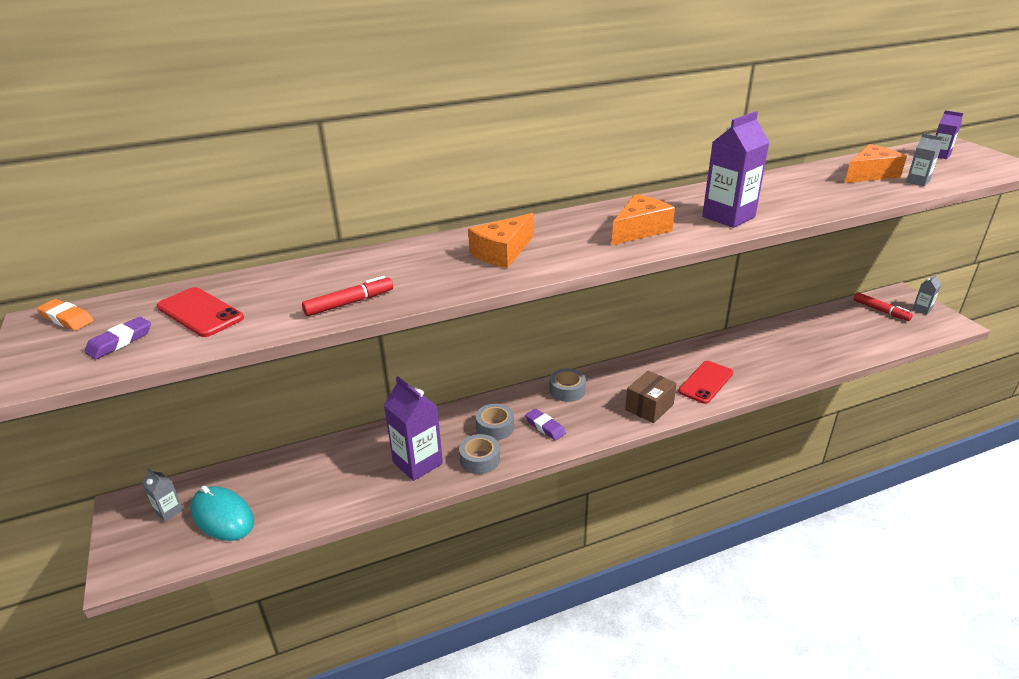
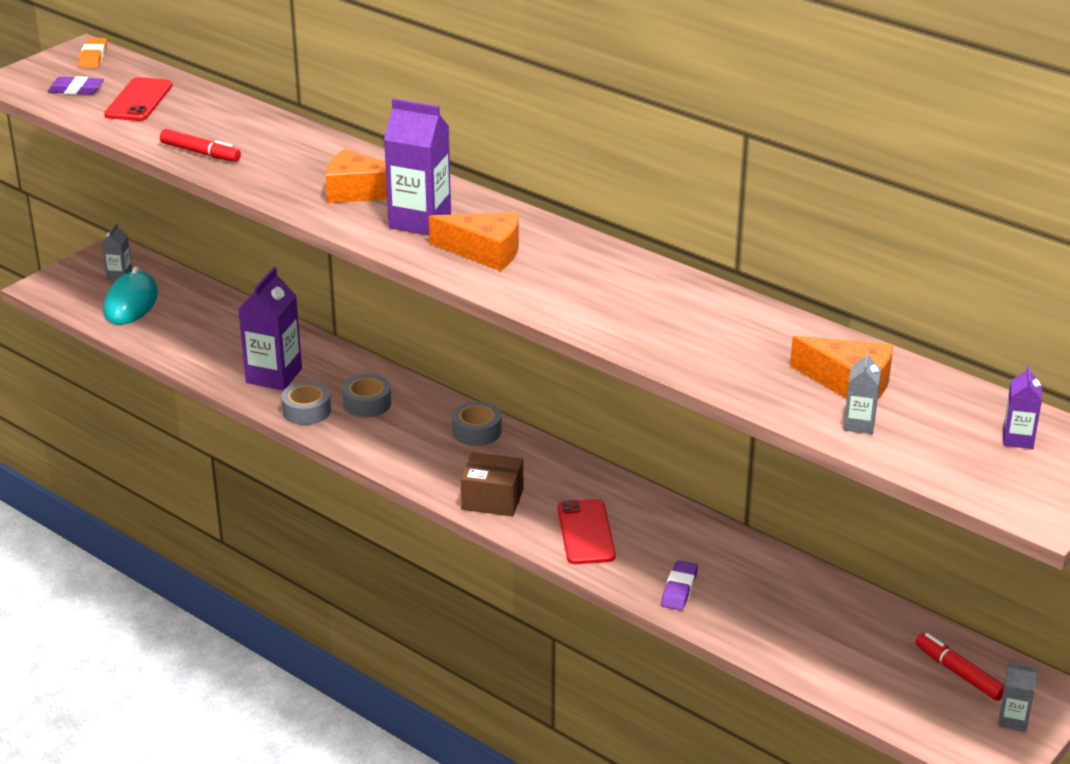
camera: 60 degrees right, 0 degrees up
purple eraser [525,408,566,441] -> purple eraser moved to [661,560,698,610]
red phone [678,361,733,404] -> red phone turned 75 degrees clockwise [558,499,616,564]
purple carton [702,111,770,228] -> purple carton moved to [384,98,451,235]
red marker [854,292,913,321] -> red marker turned 120 degrees clockwise [915,633,1005,701]

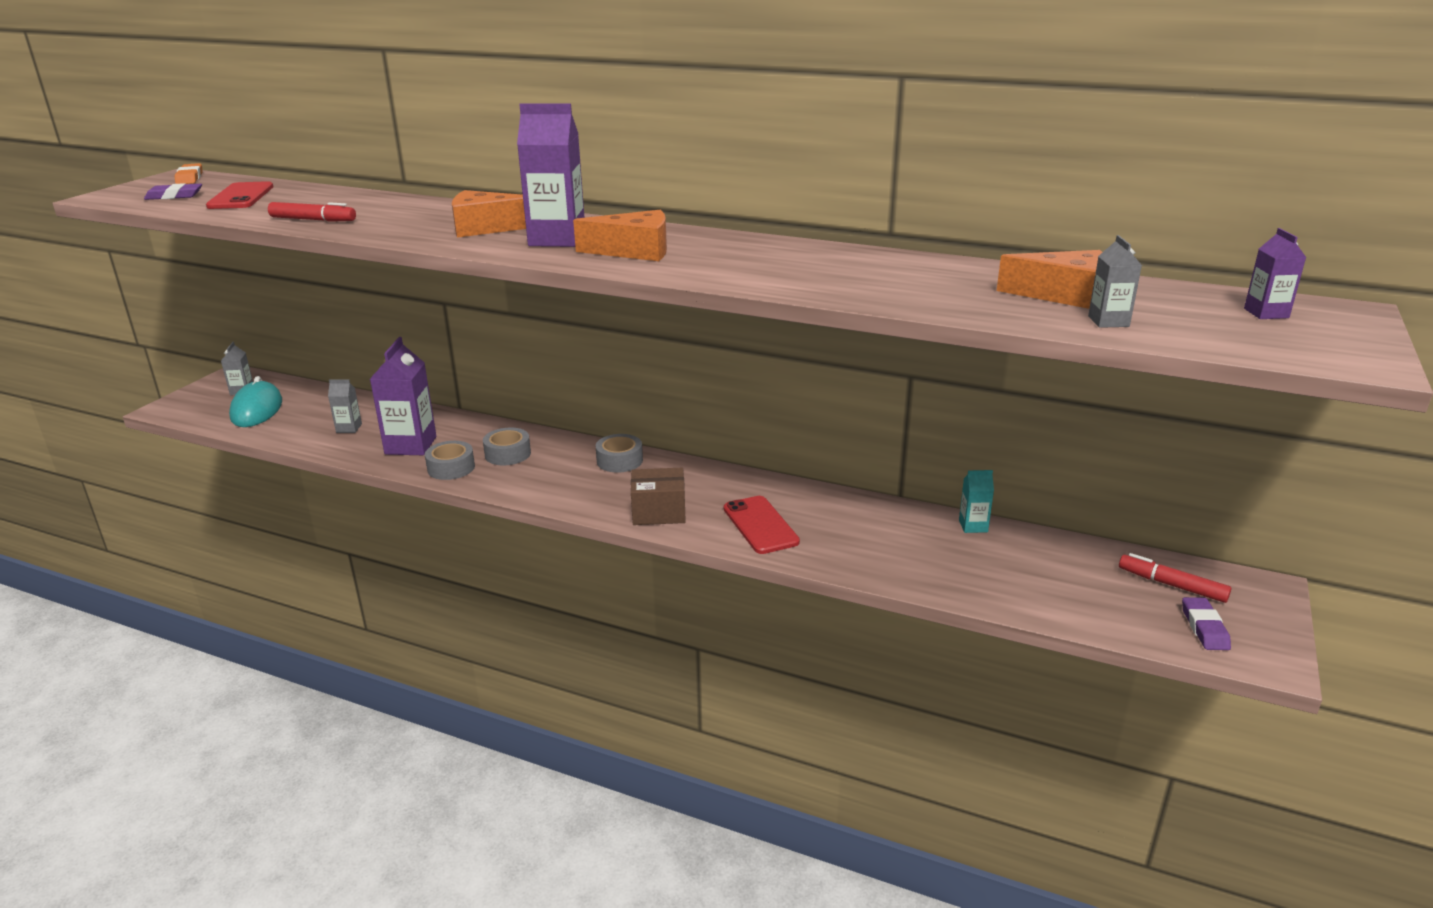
camera: 15 degrees left, 5 degrees down
purple eraser [661,560,698,610] -> purple eraser moved to [1182,597,1231,650]
grey carton [998,662,1038,732] -> grey carton moved to [328,379,362,433]
none -> turquoise carton [959,470,994,533]

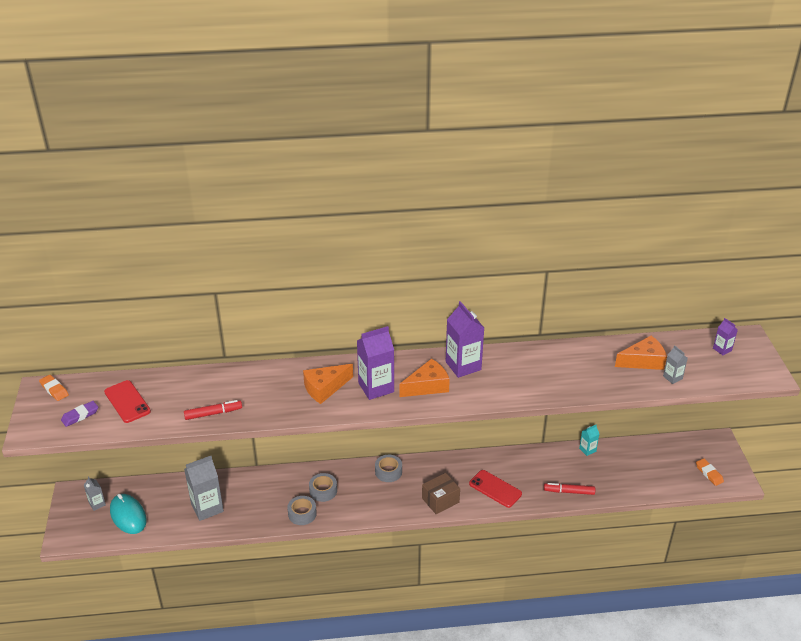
camera: 30 degrees left, 10 degrees up
grey carton [328,379,362,433] -> grey carton [184,456,224,521], size x1.96
purple carton [370,337,436,455] -> purple carton moved to [446,301,484,378]
red marker [1119,553,1231,603] -> red marker moved to [544,483,595,495]
purple eraser [1182,597,1231,650] -> orange eraser [696,458,724,486]

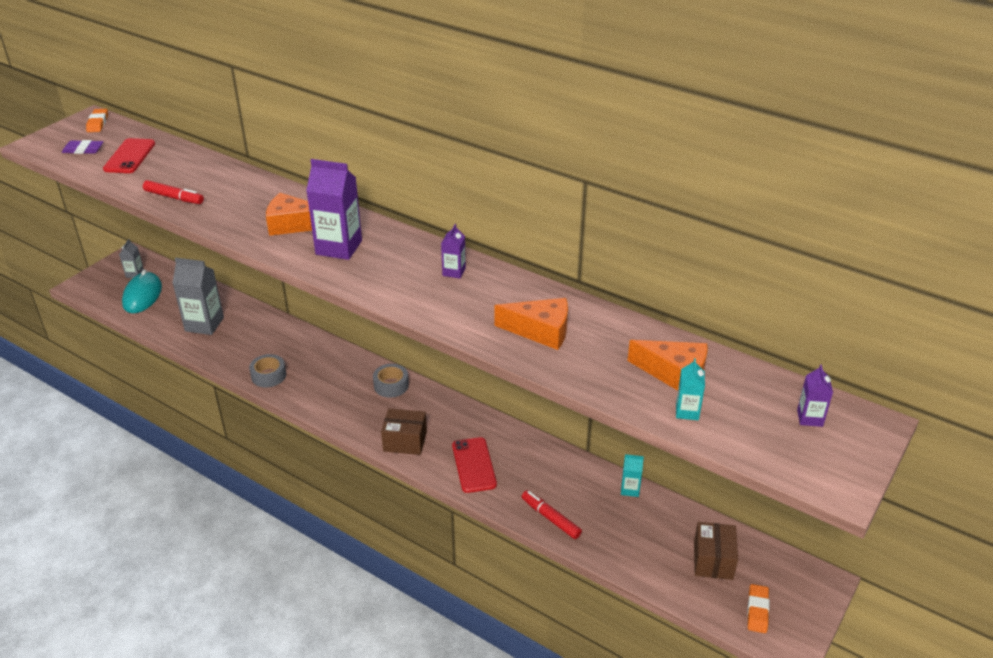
camera: 40 degrees right, 0 degrees up
grey tape [309,473,337,502] -> none
orange cheese [399,358,450,397] -> orange cheese moved to [494,298,568,350]
purple carton [446,301,484,378] -> purple carton [441,224,466,279], size x0.51
grey carton [663,345,688,384] -> turquoise carton [676,358,705,420]
none -> brown box [694,522,738,580]

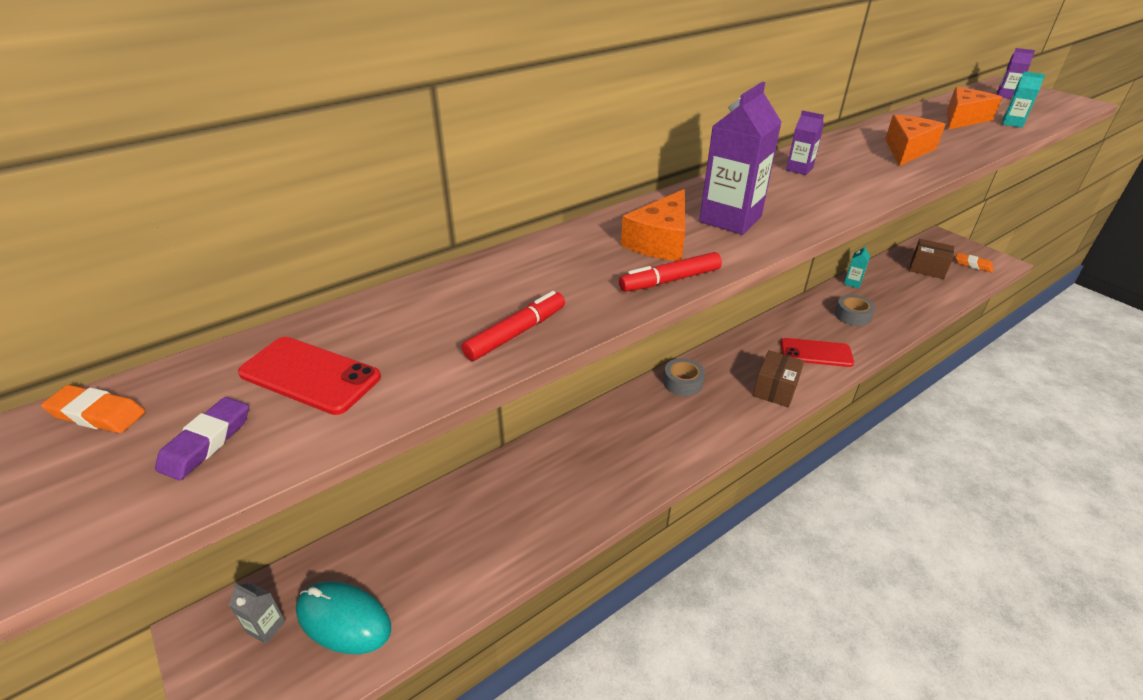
camera: 70 degrees left, 0 degrees up
grey carton [172,258,224,335] -> none
grey tape [249,354,286,388] -> grey tape moved to [835,295,875,326]
red marker [522,490,582,539] -> red marker moved to [619,252,722,292]

